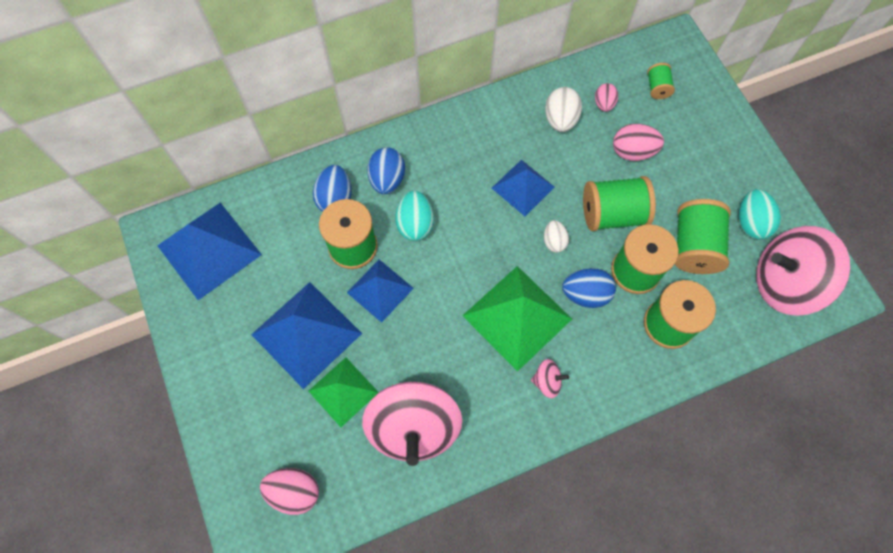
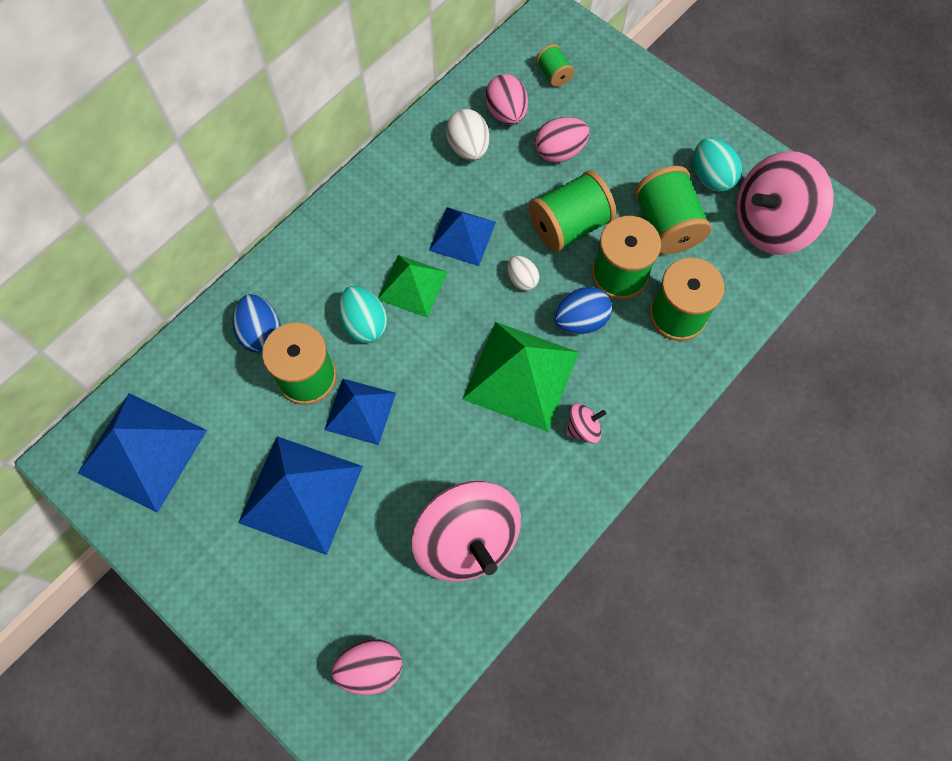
camera: 25 degrees left, 0 degrees up
green pyramid [309,358,379,427] -> green pyramid moved to [378,255,448,318]
blue egg [367,147,405,194] -> none
pink egg [595,83,618,112] -> pink egg [485,74,528,125], size x1.56

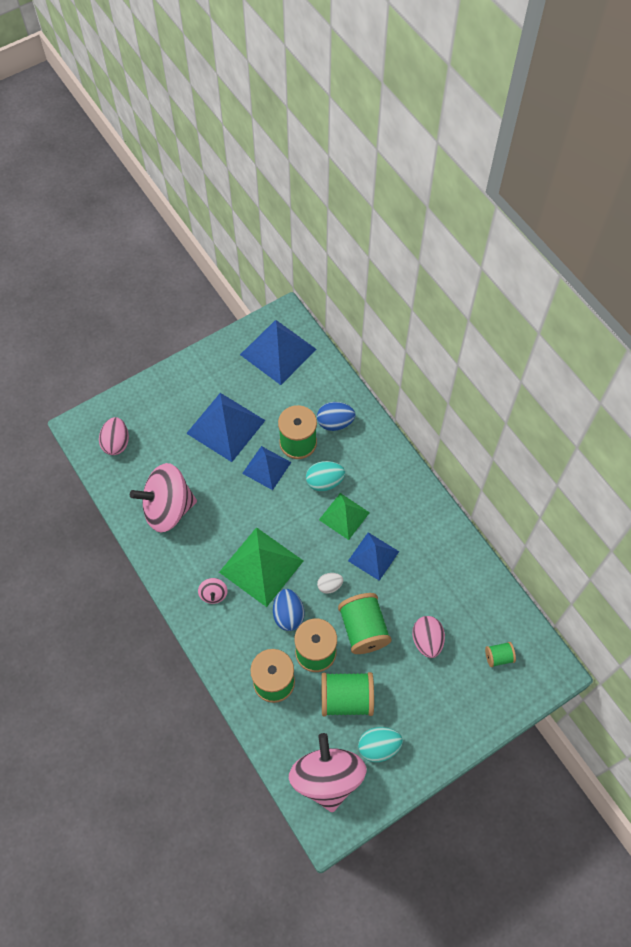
camera: 105 degrees right, 5 degrees down
white egg [446,109,489,161] -> none
pink egg [485,74,528,125] -> none

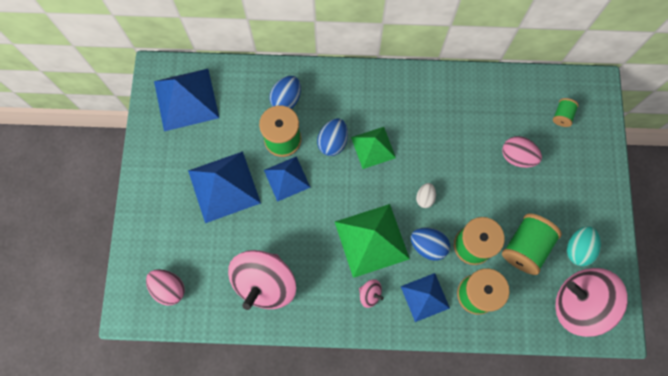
camera: 55 degrees left, 10 degrees up
turquoise egg [306,461,345,491] -> blue egg [317,118,348,156]
green spool [338,593,392,654] -> none
blue pyramid [348,532,399,581] -> blue pyramid moved to [401,273,450,322]

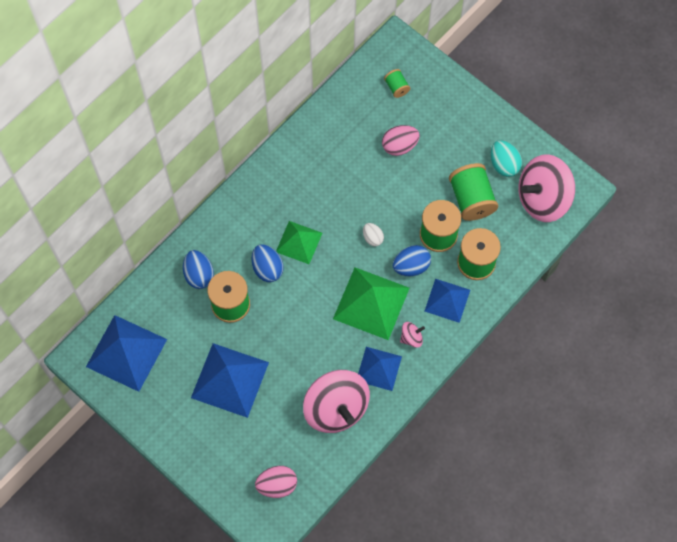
camera: 50 degrees left, 5 degrees down
blue pyramid [264,156,311,202] -> blue pyramid moved to [358,347,402,391]

